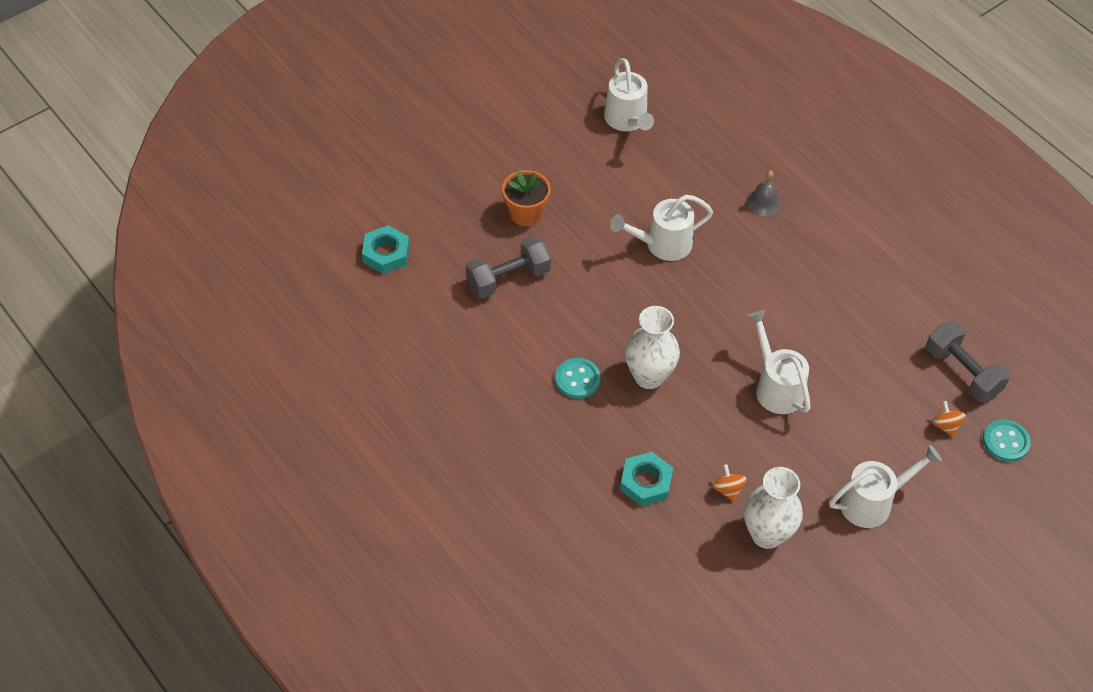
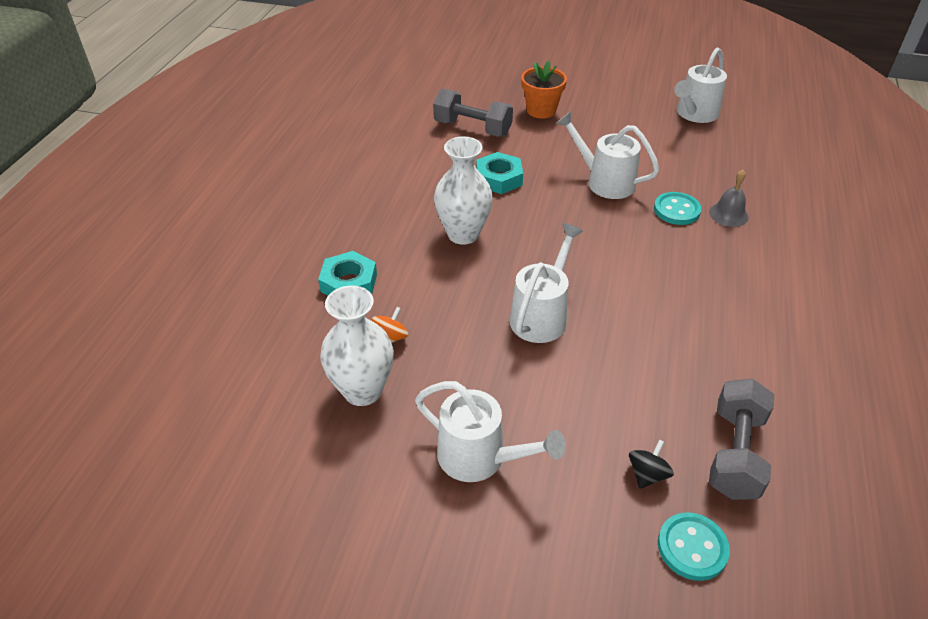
camera: 55 degrees right, 10 degrees down
turquoise nut [362,225,409,274] -> turquoise nut moved to [476,152,523,194]
turquoise button [555,358,600,399] -> turquoise button moved to [654,192,701,225]
orange spinning top [932,401,966,437] -> black spinning top [629,440,674,489]

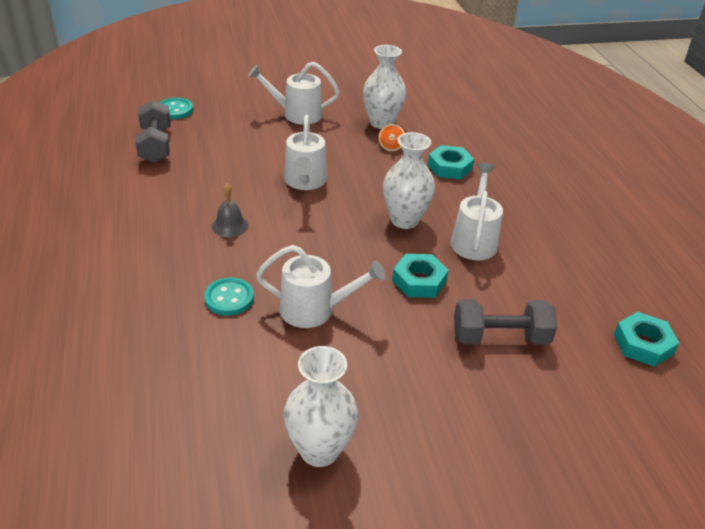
camera: 150 degrees right, 5 degrees down
orange flower pot [521,60,567,119] -> none
black spinning top [629,440,674,489] -> none
white watering can [674,47,727,123] -> white watering can moved to [451,163,503,260]
grey bell [709,170,749,227] -> grey bell moved to [212,184,248,237]
none -> white vase [284,346,358,467]
none -> turquoise nut [614,312,679,367]

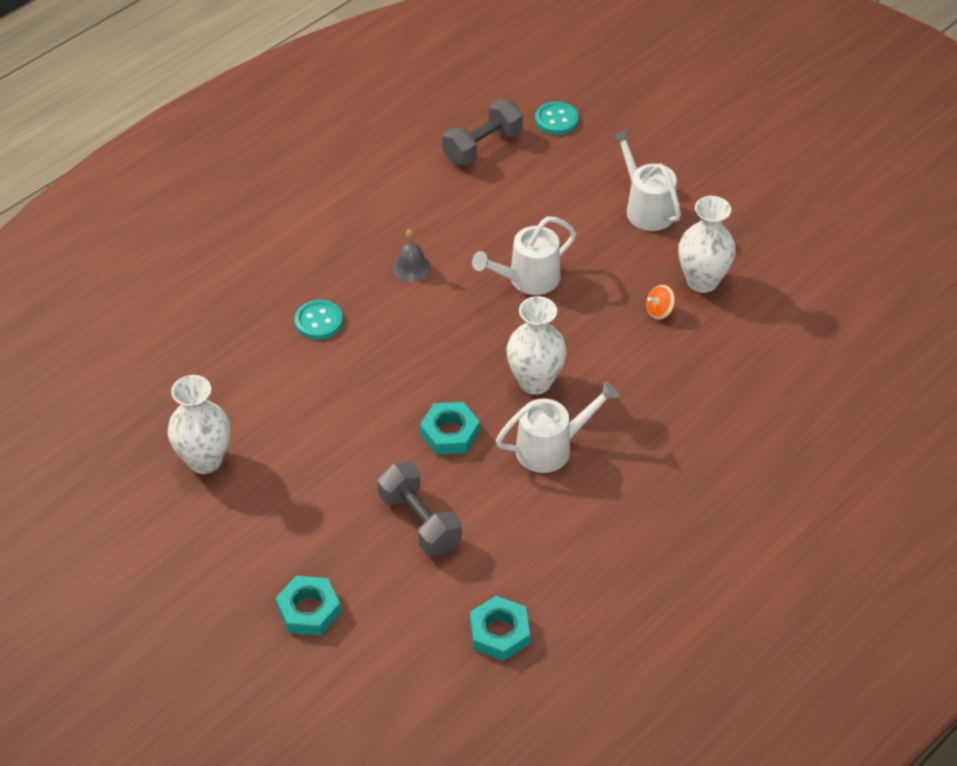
camera: 60 degrees right, 10 degrees up
white watering can [256,245,385,328] -> none
turquoise nut [428,145,474,180] -> turquoise nut moved to [276,576,341,636]

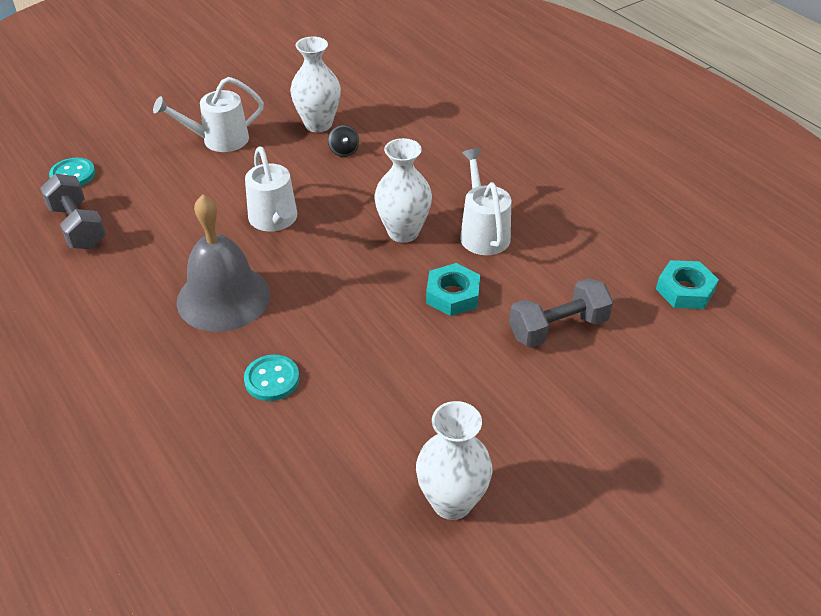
camera: 80 degrees left, 5 degrees down
turquoise nut [276,576,341,636] -> none
grey bell [392,229,431,282] -> grey bell [176,194,270,332], size x2.22
orange spinning top [646,285,675,320] -> black spinning top [328,125,359,157]

